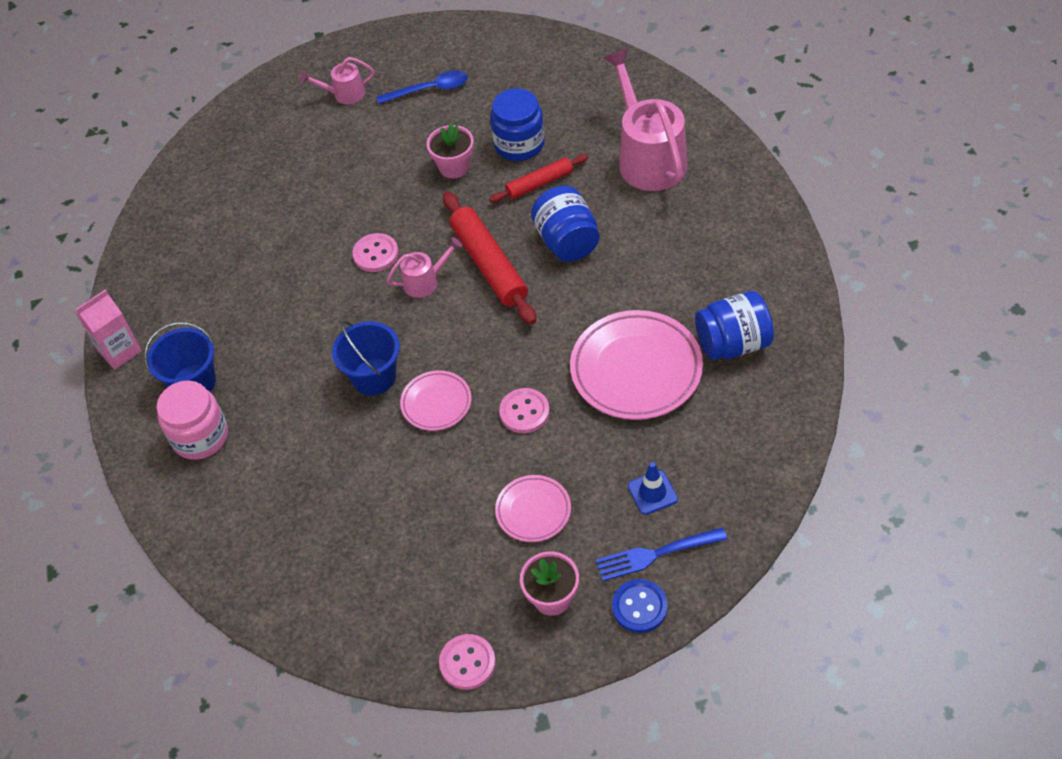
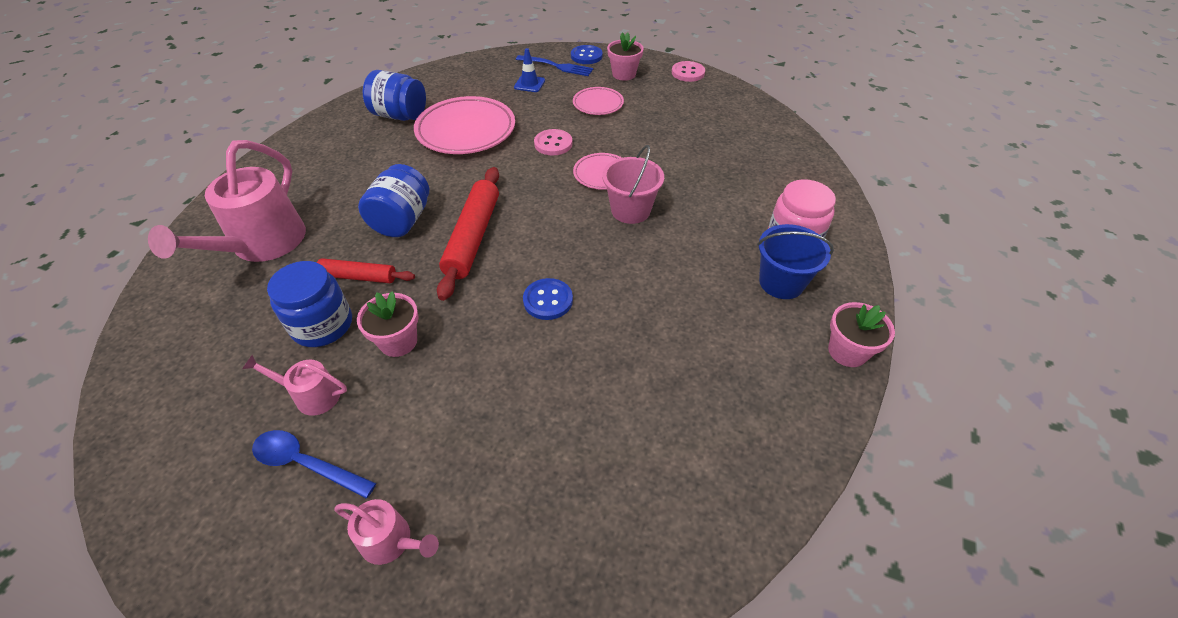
camera: 150 degrees left, 5 degrees down
pink carton [76,290,142,370] -> pink flower pot [828,302,895,367]
blue bucket [332,321,400,395] -> pink bucket [602,145,664,224]
pink button [352,233,399,272] -> blue button [523,278,573,320]
pink watering can [386,237,462,298] -> pink watering can moved to [242,355,347,416]

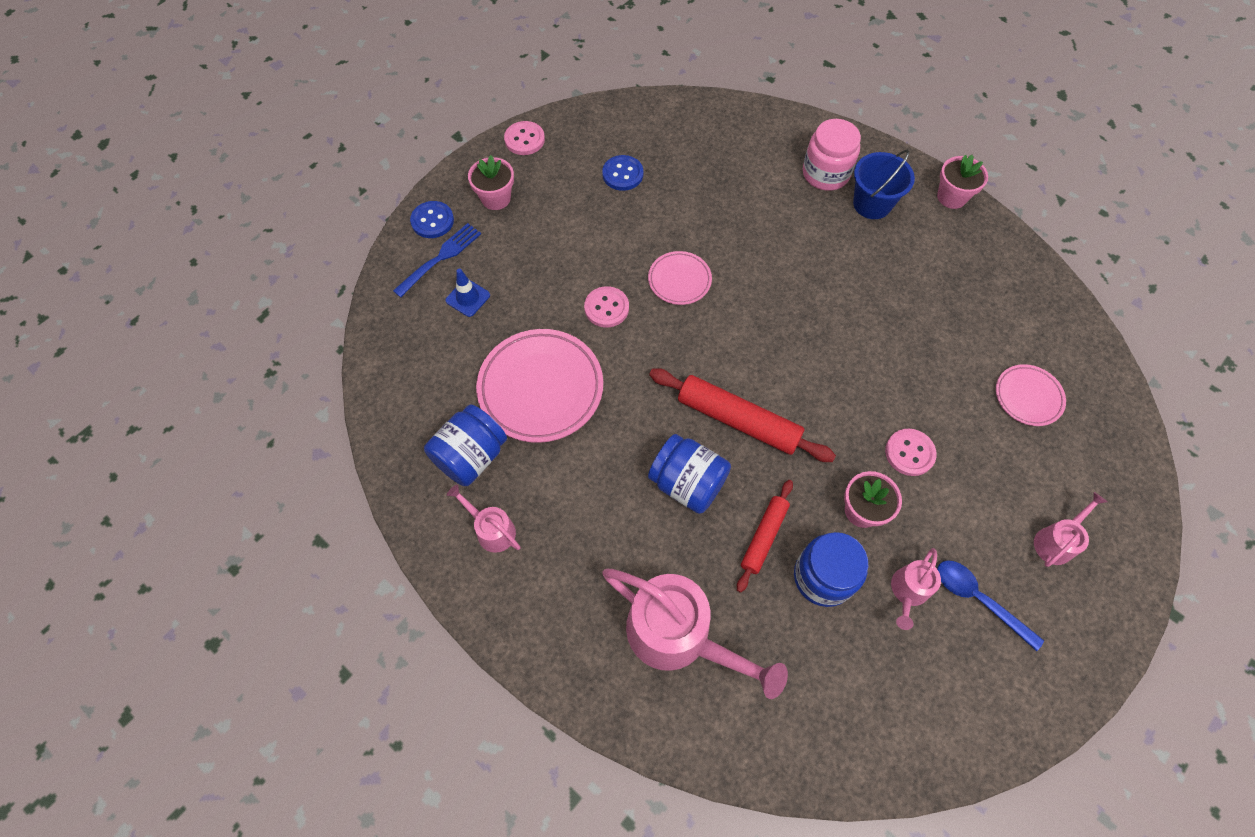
camera: 70 degrees left, 15 degrees up
blue spoon [252,430,376,498] -> blue spoon turned 90 degrees clockwise [937,560,1044,651]
blue button [523,278,573,320] -> blue button moved to [602,155,643,191]
pink plate [573,87,624,115] -> pink plate moved to [996,364,1066,426]
pink bucket [602,145,664,224] -> none
none -> pink watering can [447,484,520,553]
none -> pink button [885,429,937,476]

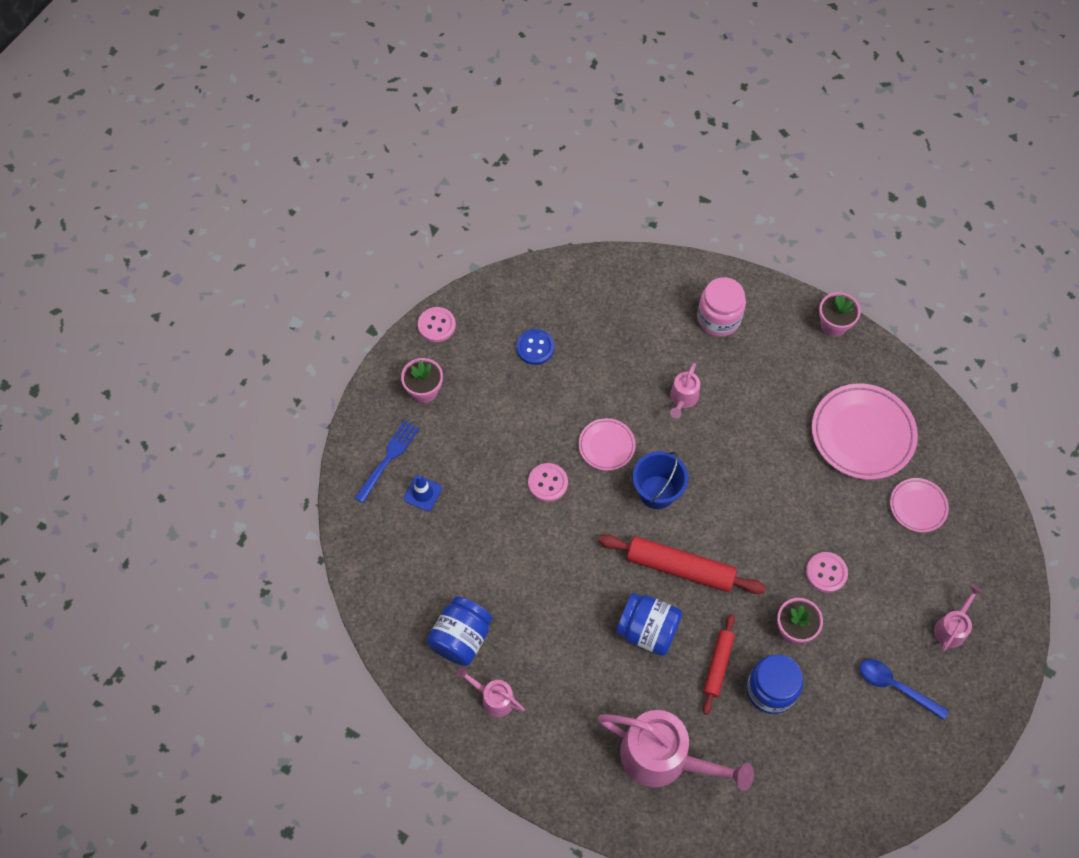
camera: 10 degrees left, 0 degrees up
blue button [410,201,454,238] -> none
pink plate [476,329,603,443] -> pink plate moved to [812,384,918,480]
blue bucket [853,150,915,219] -> blue bucket moved to [632,451,688,509]
pink watering can [891,548,941,630] -> pink watering can moved to [670,363,700,418]

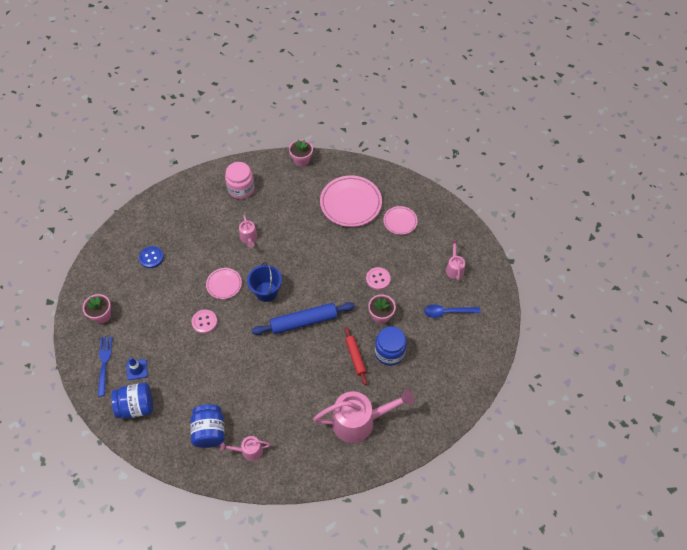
camera: 35 degrees left, 5 degrees down
pink button [418,307,456,342] -> none
red rolling pin [599,534,766,594] -> blue rolling pin [252,302,355,335]
blue jar [616,593,682,656] -> blue jar moved to [111,382,153,419]

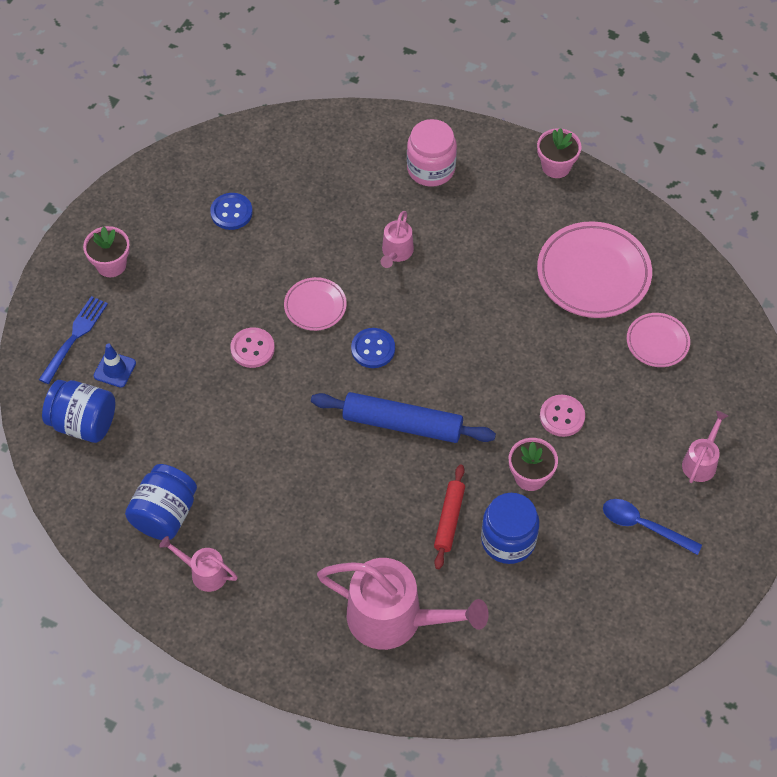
camera: 30 degrees right, 0 degrees up
blue bucket [247,262,282,302] -> blue button [351,328,395,368]

